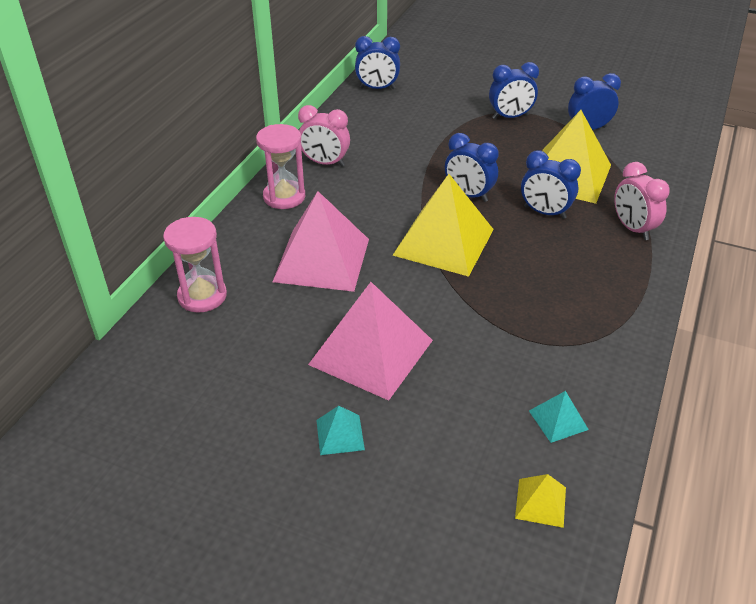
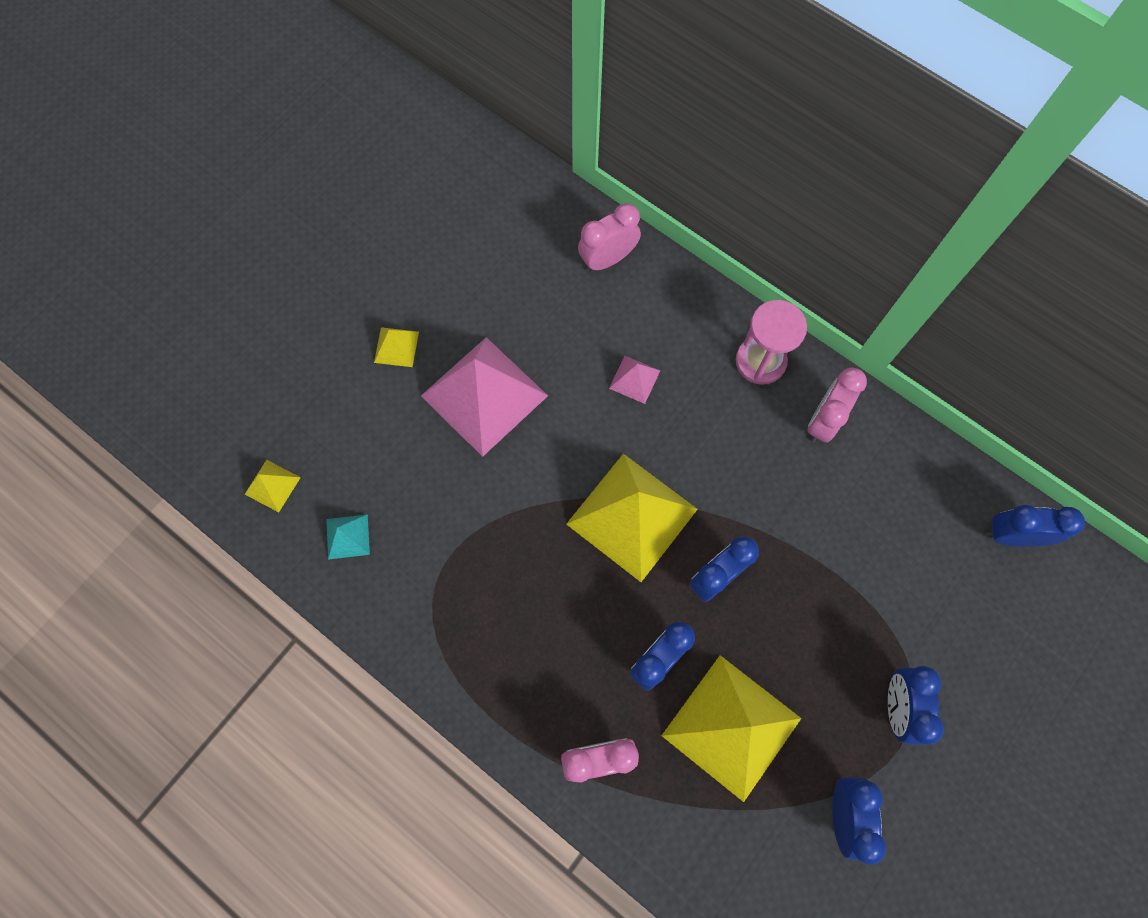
camera: 105 degrees right, 30 degrees up
pink hourglass [163,217,227,313] -> pink clock [578,203,641,272]
pink pyramid [272,191,369,292] -> pink pyramid [609,356,660,404], size x0.44
turquoise pyramid [316,406,365,455] -> yellow pyramid [374,327,419,367]
blue clock [355,36,400,89] -> blue clock turned 75 degrees clockwise [986,505,1085,547]

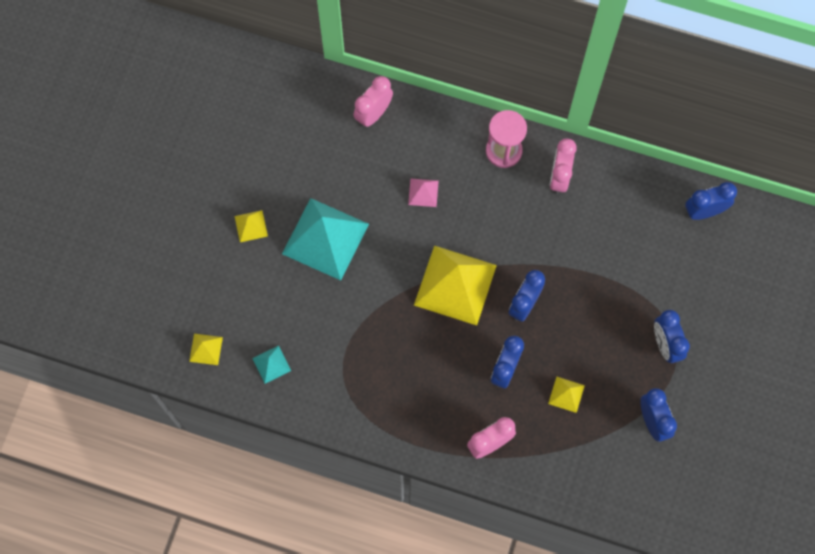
camera: 20 degrees left, 0 degrees up
pink pyramid [421,337,548,457] -> turquoise pyramid [282,198,369,280]
yellow pyramid [661,655,802,802] -> yellow pyramid [548,377,585,413], size x0.44

